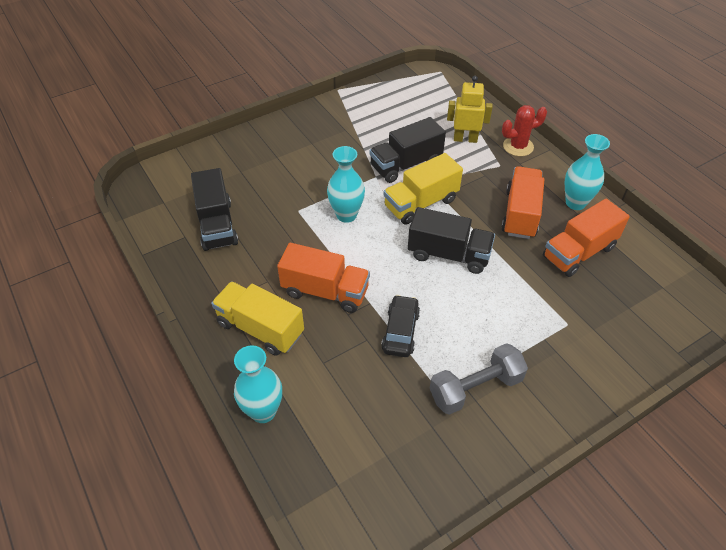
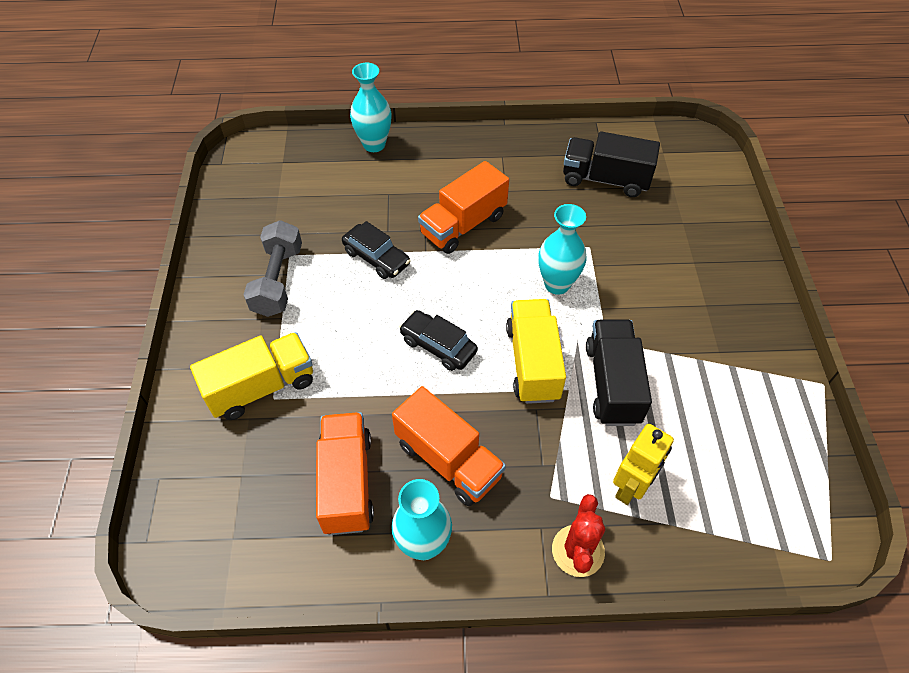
camera: 120 degrees right, 5 degrees up
yellow truck [211,281,304,356] -> yellow truck moved to [190,332,313,420]
black truck [408,207,495,274] -> black car [399,310,478,371]

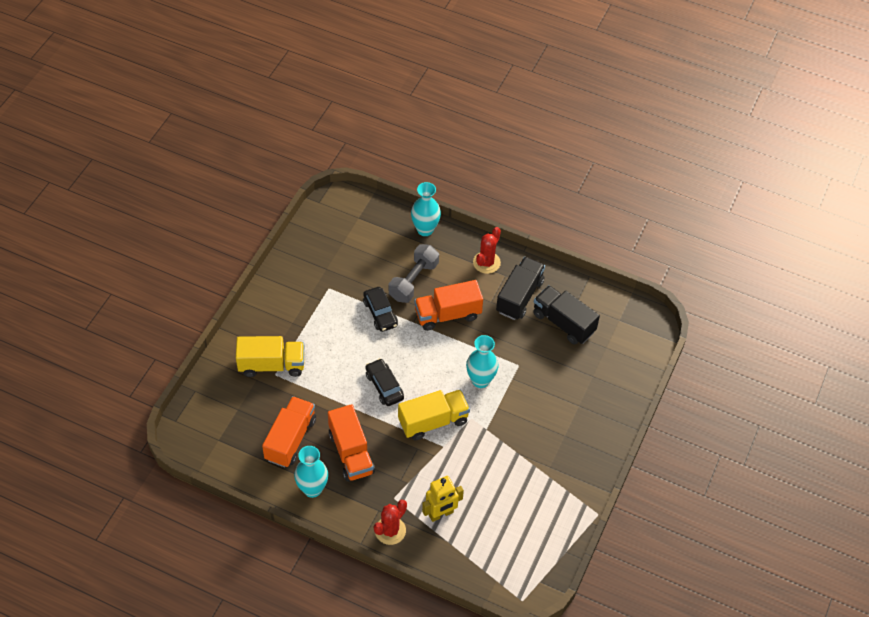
camera: 25 degrees right, 0 degrees up
grey dumbbell [244,220,302,317] -> grey dumbbell moved to [389,244,439,303]
yellow truck [506,299,566,404] -> yellow truck turned 45 degrees clockwise [398,390,470,440]
black truck [586,319,652,426] -> black truck moved to [496,257,545,320]
none -> red cactus [473,227,501,274]

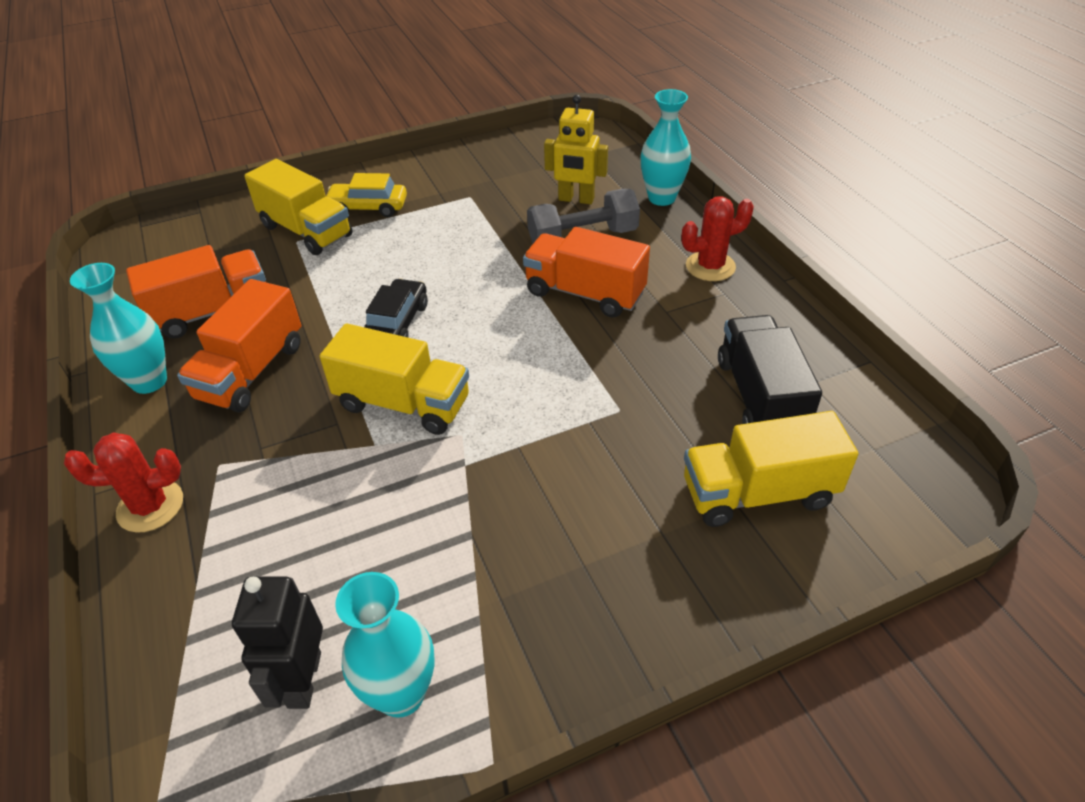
camera: 45 degrees right, 10 degrees down
black car [363,287,398,332] -> none
yellow robot [422,476,464,522] -> yellow robot moved to [544,95,608,204]
turquoise vase [466,335,499,388] -> turquoise vase moved to [335,572,434,718]
black truck [496,257,545,320] -> none
none -> black robot [232,576,323,709]
none -> yellow car [326,173,407,217]
none -> yellow truck [684,411,858,527]

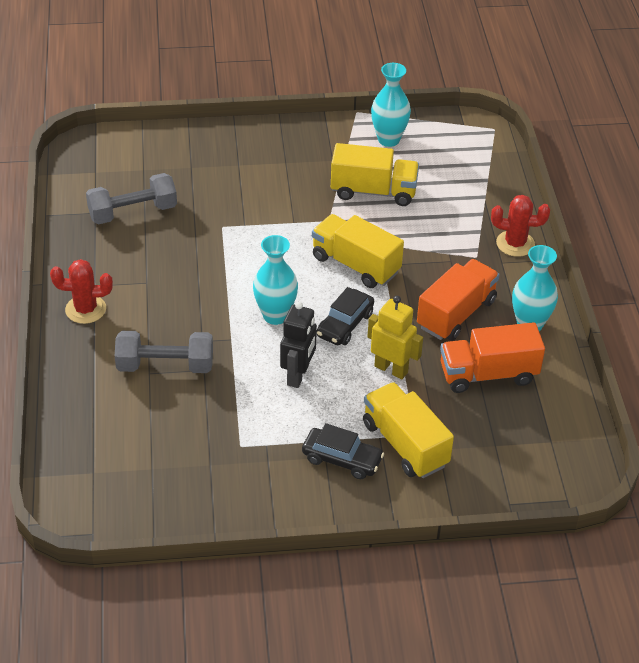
camera: 165 degrees left, 0 degrees up
black robot [232,576,323,709] -> black robot moved to [280,302,317,388]
yellow car [326,173,407,217] -> black car [302,423,384,479]
orange truck [523,227,650,318] -> none
yellow robot [544,95,608,204] -> yellow robot moved to [368,296,423,379]
turquoise vase [641,89,691,206] -> turquoise vase moved to [253,235,298,325]
yellow truck [684,411,858,527] -> yellow truck moved to [331,143,419,206]
black truck [718,315,822,424] -> grey dumbbell [86,173,177,224]

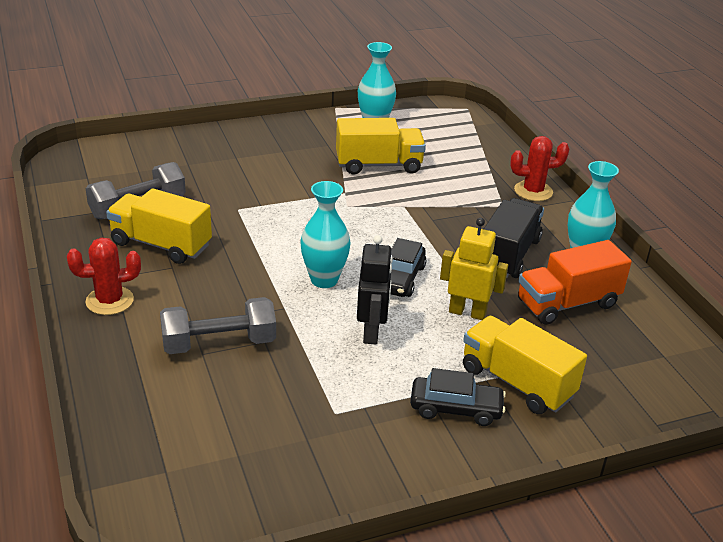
camera: 15 degrees left, 10 degrees down
yellow truck [312,214,404,288] -> yellow truck moved to [106,188,212,264]
orange truck [417,259,499,341] -> black truck [484,198,544,278]

